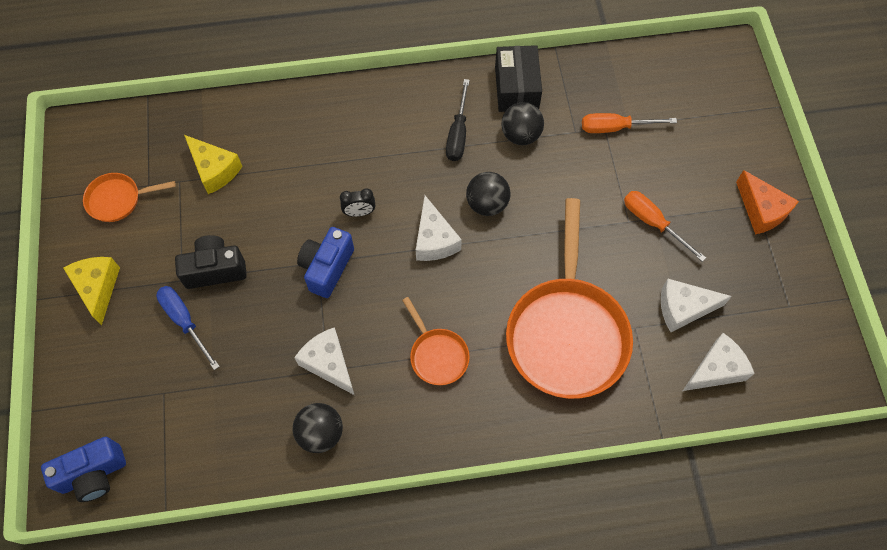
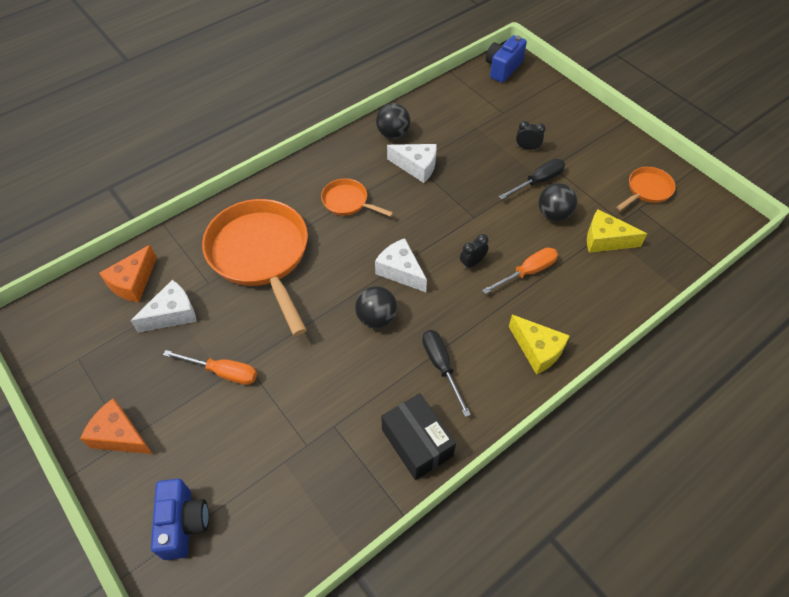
camera: 150 degrees right, 10 degrees down
yellow cheese [63,257,120,325] -> yellow cheese moved to [509,315,570,375]
blue screwdriver [156,286,220,370] -> black clock [516,121,546,150]
black camera [175,235,247,289] -> black screwdriver [499,159,565,199]
blue camera [297,227,354,298] -> blue camera moved to [151,479,209,560]
black ball [501,102,544,145] -> black ball moved to [539,183,577,221]
orange screwdriver [582,113,677,133] -> orange screwdriver moved to [482,247,558,294]
white cheese [683,333,755,391] -> orange cheese [99,245,157,302]

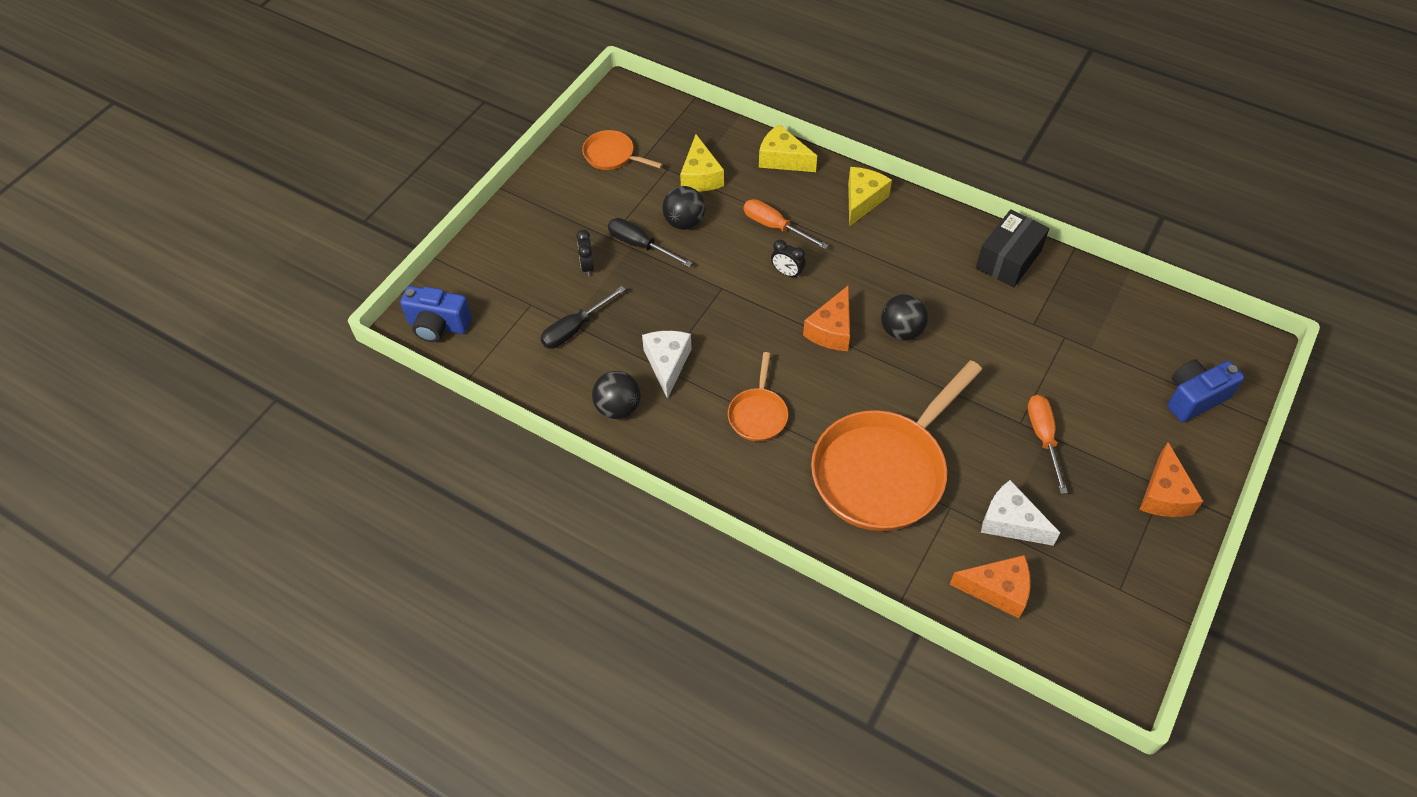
camera: 110 degrees left, 0 degrees up
white cheese [375,238,427,292] -> orange cheese [803,285,850,351]
black screwdriver [422,330,471,417] -> black screwdriver moved to [540,286,626,349]
none -> yellow cheese [759,124,817,172]

